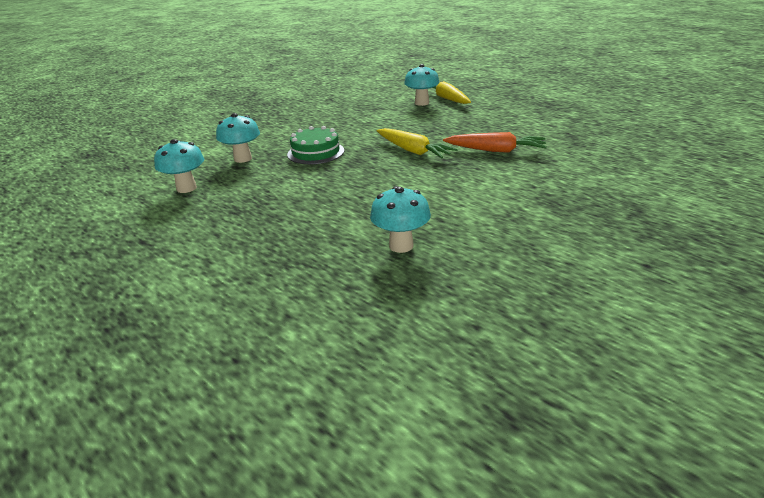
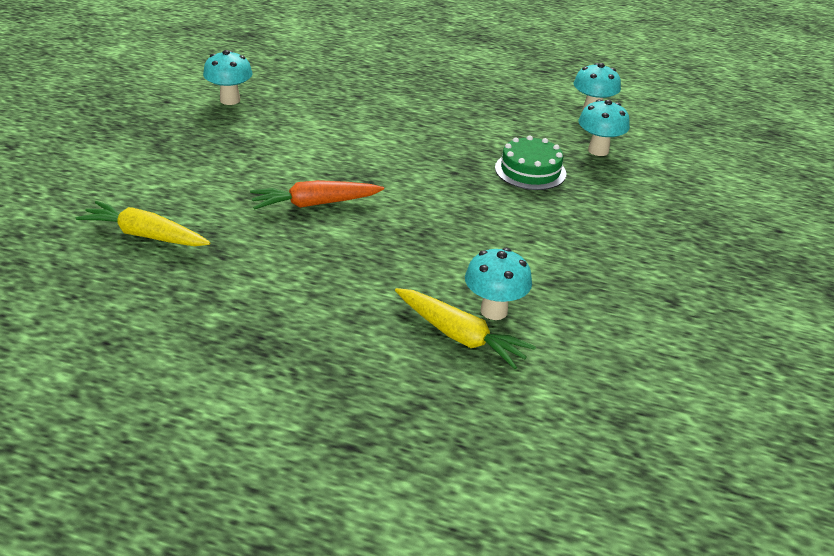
camera: 150 degrees right, 5 degrees up
turquoise mushroom [370,186,431,253] -> turquoise mushroom moved to [203,50,253,105]
yellow carrot [377,128,458,158] -> yellow carrot moved to [76,201,210,246]

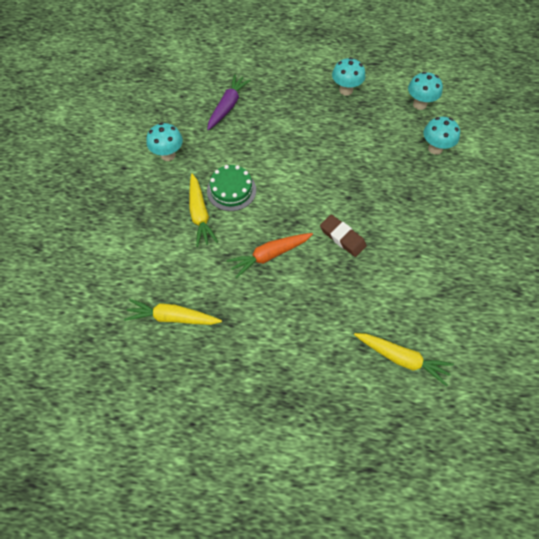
camera: 10 degrees left, 25 degrees up
turquoise mushroom [465,248,532,320] -> turquoise mushroom moved to [332,57,365,96]
green cake [495,135,566,190] -> green cake moved to [207,165,256,211]
none -> yellow carrot [189,174,218,247]
none -> purple carrot [207,74,251,130]
none -> brown eraser [320,215,367,257]

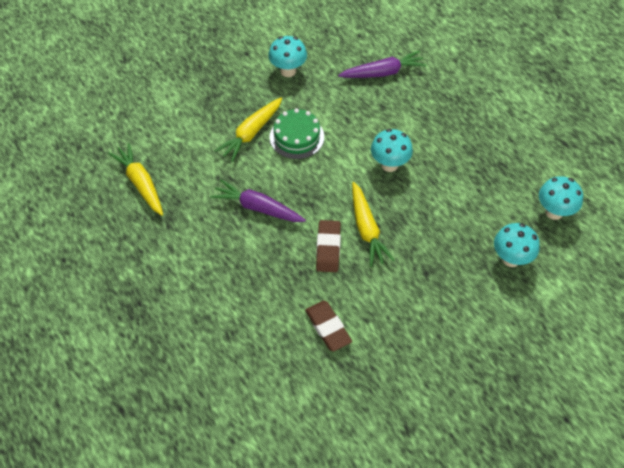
camera: 50 degrees right, 5 degrees down
orange carrot [227,233,313,278] -> purple carrot [210,179,306,222]
turquoise mushroom [332,57,365,96] -> turquoise mushroom moved to [371,129,413,172]
yellow carrot [354,333,454,386] -> yellow carrot moved to [352,182,395,267]
none -> brown eraser [305,301,352,352]

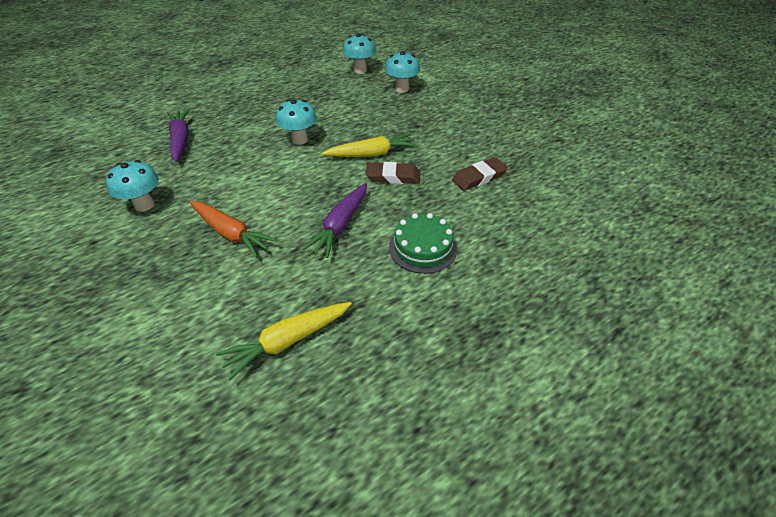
camera: 90 degrees left, 10 degrees down
yellow carrot [215,97,282,162] -> orange carrot [190,201,277,258]
green cake [270,108,324,159] -> green cake moved to [389,213,457,274]

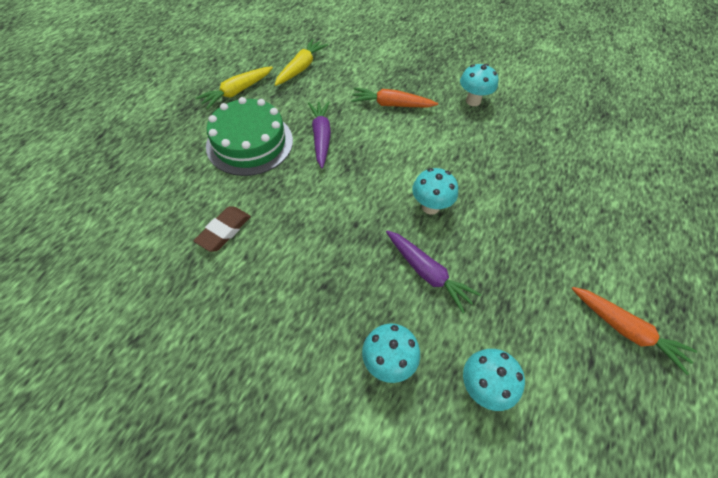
camera: 150 degrees right, 10 degrees up
purple carrot [167,109,189,162] -> purple carrot moved to [386,230,481,313]
yellow carrot [322,133,418,157] -> yellow carrot moved to [196,66,273,109]
brown eraser [366,162,420,184] -> none
green cake [389,213,457,274] -> green cake [206,97,293,176], size x1.58
none -> orange carrot [572,287,697,375]

